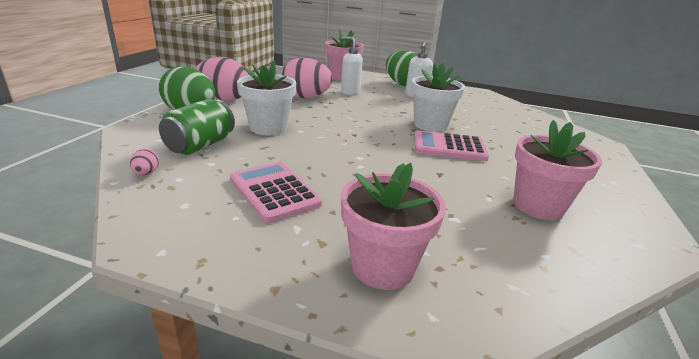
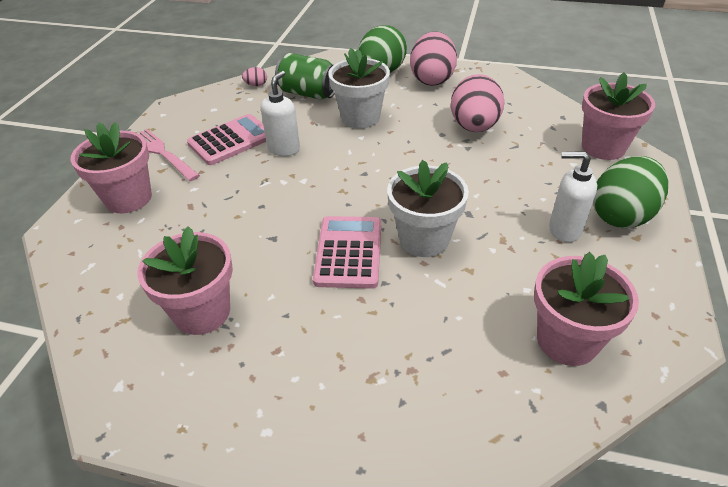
camera: 90 degrees right, 15 degrees up
white soap dispenser [341,36,363,95] -> white soap dispenser moved to [261,71,300,156]
none -> pink fork [140,129,200,181]
none -> pink flower pot [534,252,639,366]

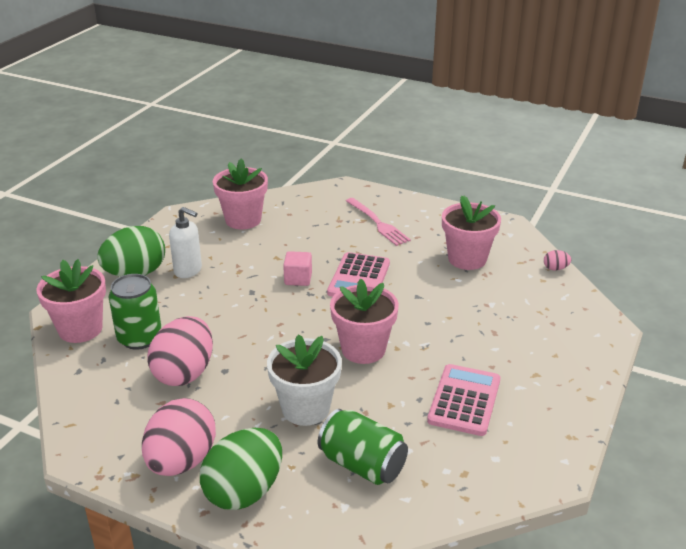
camera: 170 degrees left, 10 degrees down
pink flower pot [70,122,152,213] -> pink flower pot moved to [330,279,399,364]
pink fork [140,129,200,181] -> pink fork moved to [346,198,411,246]
pink calculator [187,114,266,165] -> pink calculator turned 135 degrees clockwise [427,364,500,436]
pink egg [242,67,267,86] -> pink egg moved to [544,250,571,271]
white soap dispenser [261,71,300,156] -> none
white flower pot [387,160,469,257] -> pink cube [283,251,312,286]
none -> green can [109,274,162,350]

